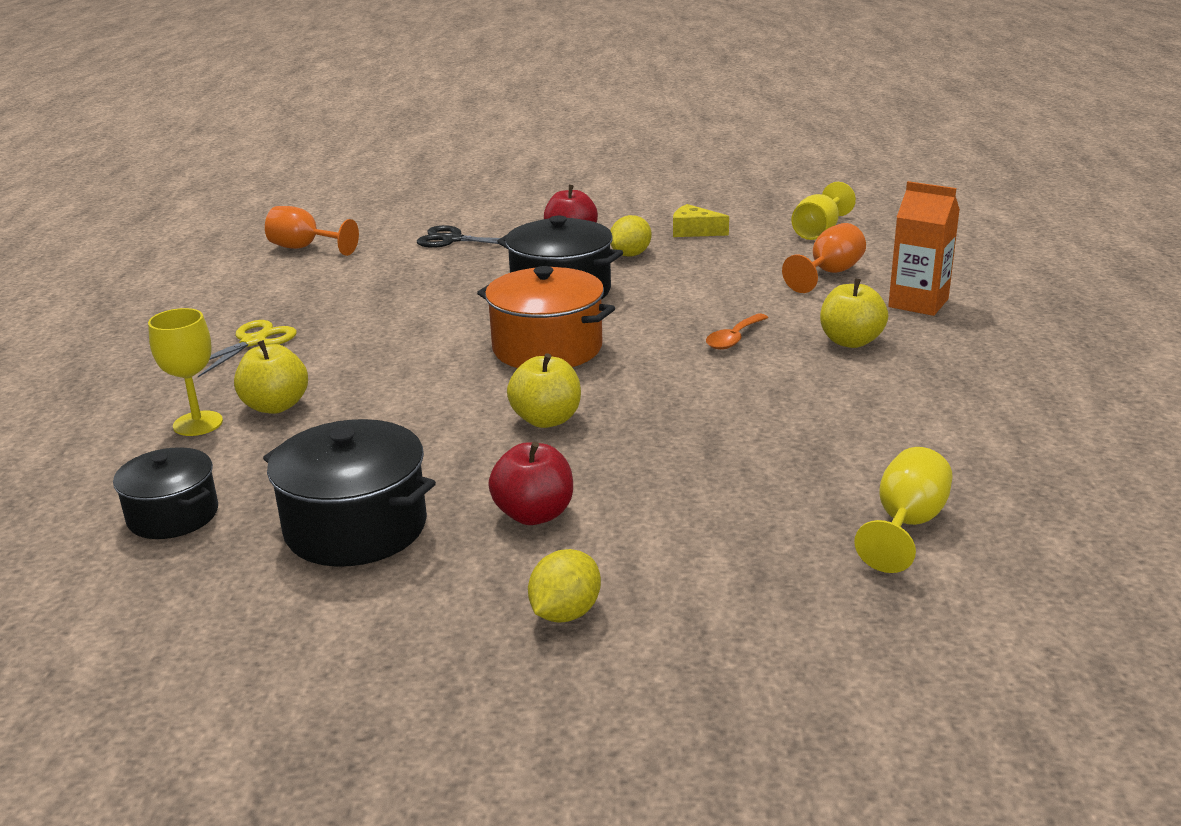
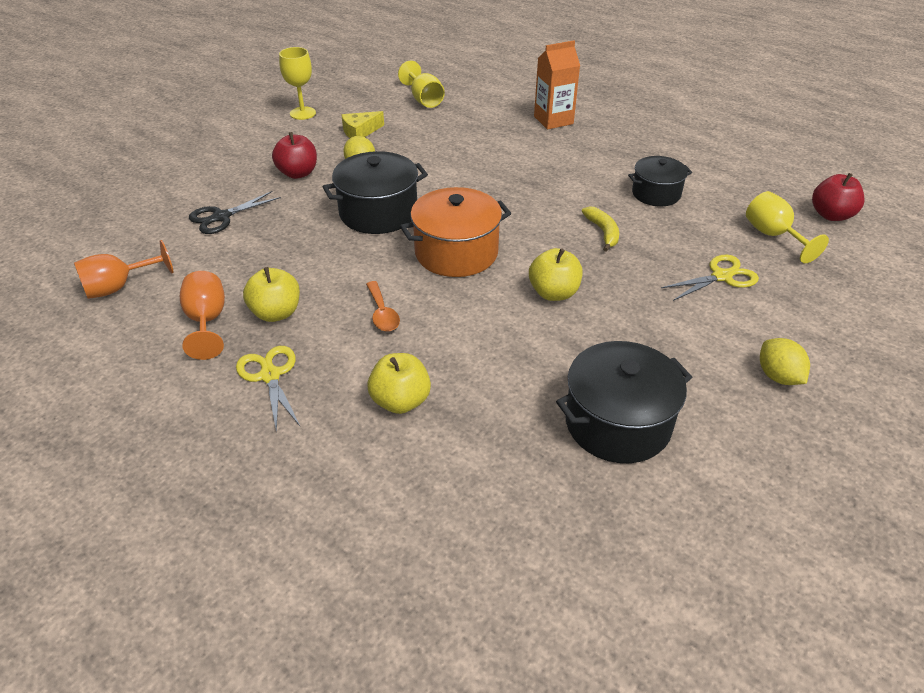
camera: 55 degrees left, 15 degrees up
black pot [113,447,218,539] -> black pot moved to [628,156,692,206]
yellow goblet [148,308,223,436] -> yellow goblet moved to [279,47,316,120]
red apple [488,441,573,525] -> red apple moved to [812,173,864,221]
orange spoon [706,313,768,350] -> orange spoon moved to [366,281,400,332]
orange goblet [782,223,866,293] -> orange goblet moved to [180,271,225,360]
yellow apple [820,278,888,348] -> yellow apple moved to [243,267,300,322]
none -> yellow banana [582,206,619,252]
none -> yellow scissors [661,255,759,301]

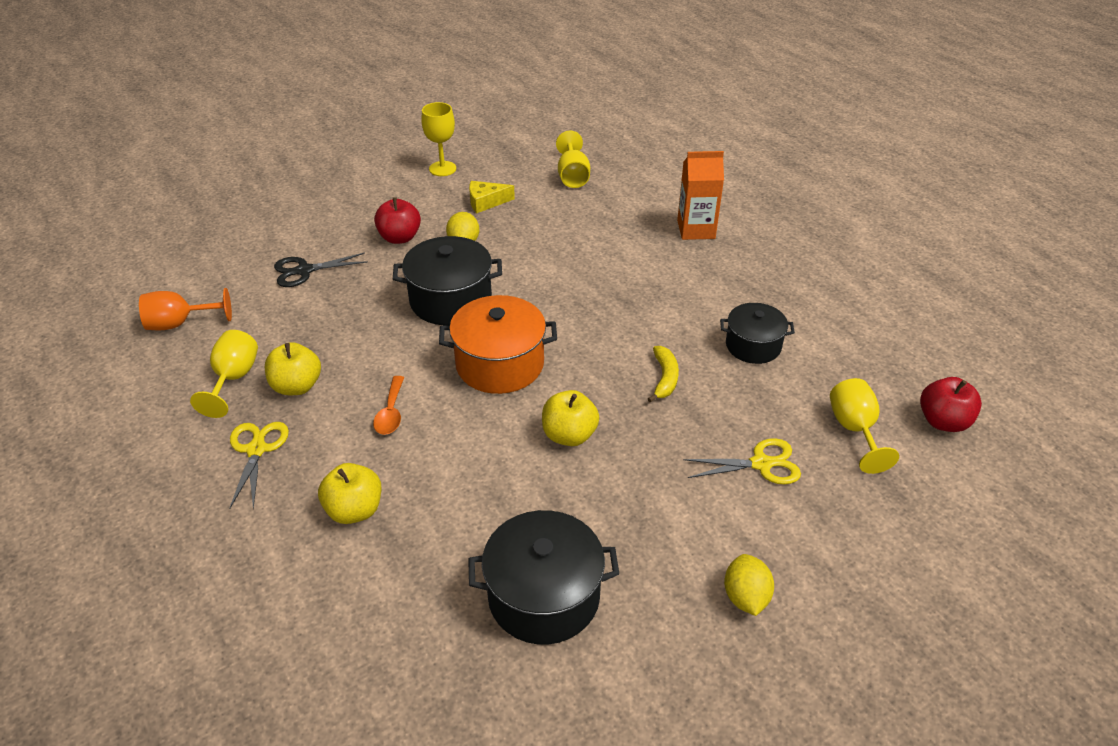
camera: 20 degrees right, 0 degrees up
orange goblet [180,271,225,360] -> yellow goblet [190,330,258,418]

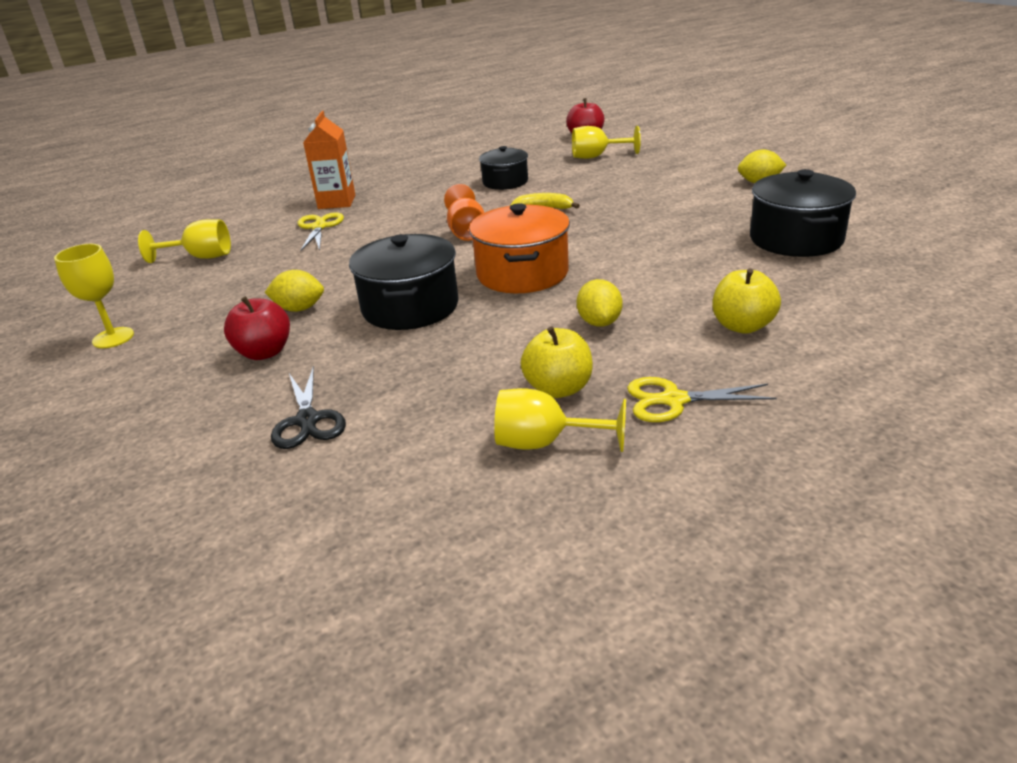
camera: 85 degrees left, 10 degrees down
orange goblet [139,288,232,330] -> orange goblet moved to [444,184,484,241]
orange spoon [373,376,404,435] -> yellow lemon [577,279,623,327]
yellow cheese [469,181,515,213] -> none
yellow apple [542,390,599,446] -> none
yellow scissors [683,438,801,484] -> yellow scissors moved to [298,212,344,252]

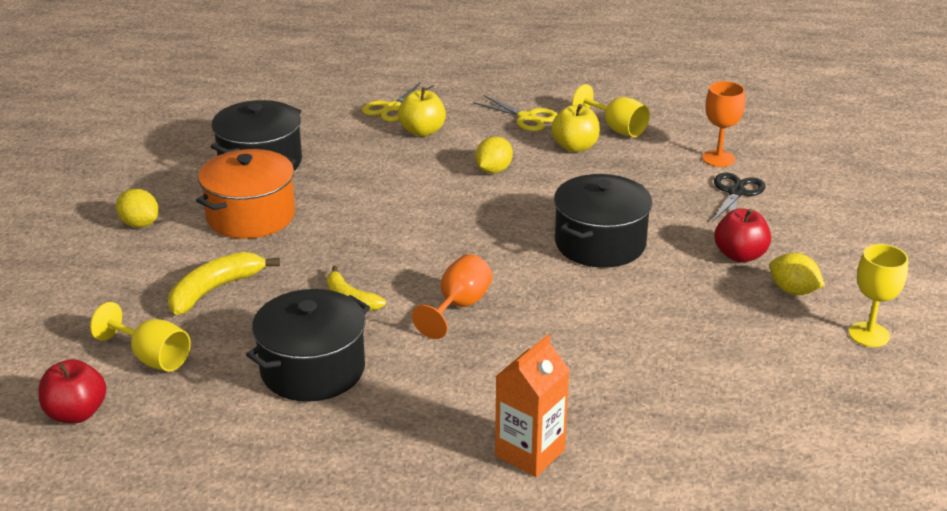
camera: 145 degrees left, 0 degrees up
yellow goblet [138,219,231,263] -> none
yellow lemon [265,270,324,312] -> yellow lemon moved to [769,253,825,295]
yellow scissors [298,212,344,252] -> yellow scissors moved to [362,82,434,122]
orange pot [469,203,570,293] -> orange pot moved to [196,149,296,239]
black pot [479,146,528,190] -> black pot [246,289,370,402], size x1.56
none -> yellow banana [168,252,280,315]
none -> orange goblet [702,81,745,167]

